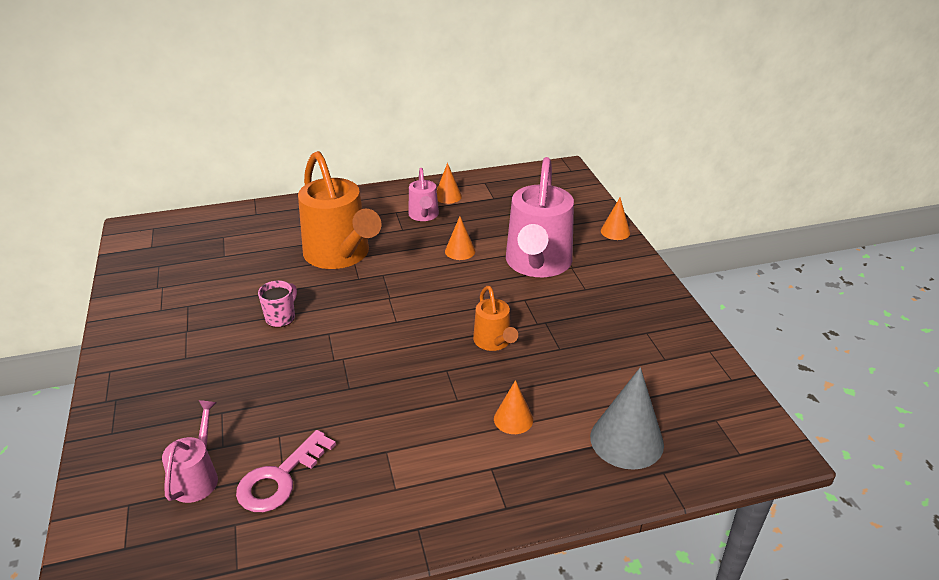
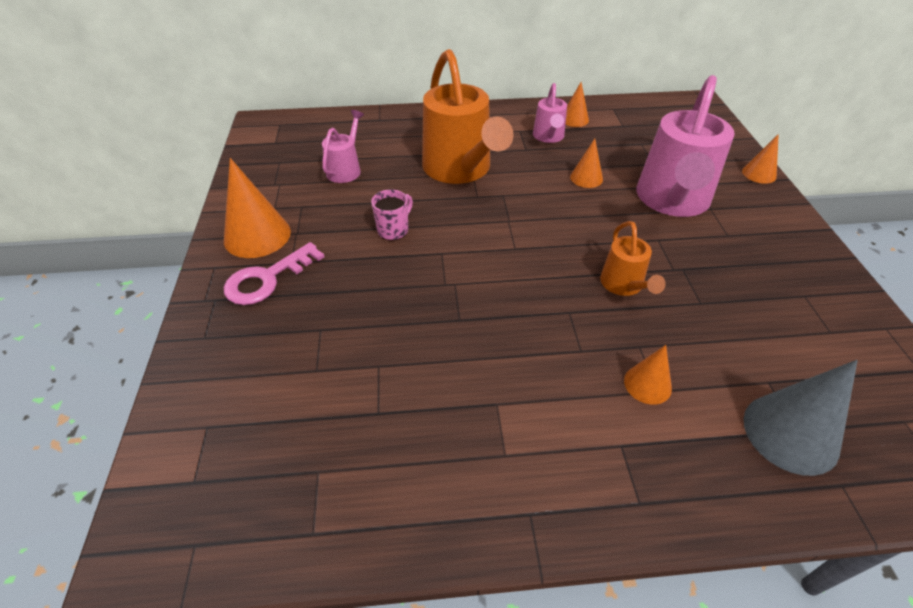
camera: 10 degrees right, 10 degrees up
pink watering can [162,400,218,503] -> pink watering can moved to [322,110,364,183]
pink key [236,430,336,512] -> pink key moved to [224,242,324,305]
none -> orange cone [224,158,291,258]

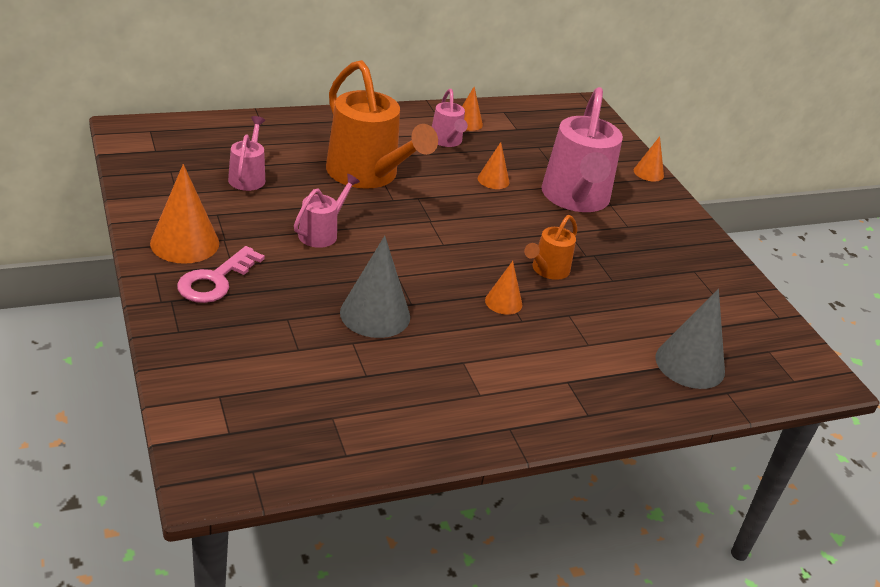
camera: 20 degrees left, 10 degrees down
pink mug [371,189,413,241] -> pink watering can [294,174,360,248]
orange watering can [600,221,666,296] -> orange watering can turned 60 degrees clockwise [524,215,577,280]
orange cone [624,345,672,405] -> orange cone moved to [485,261,522,315]
none -> grey cone [340,236,410,338]

